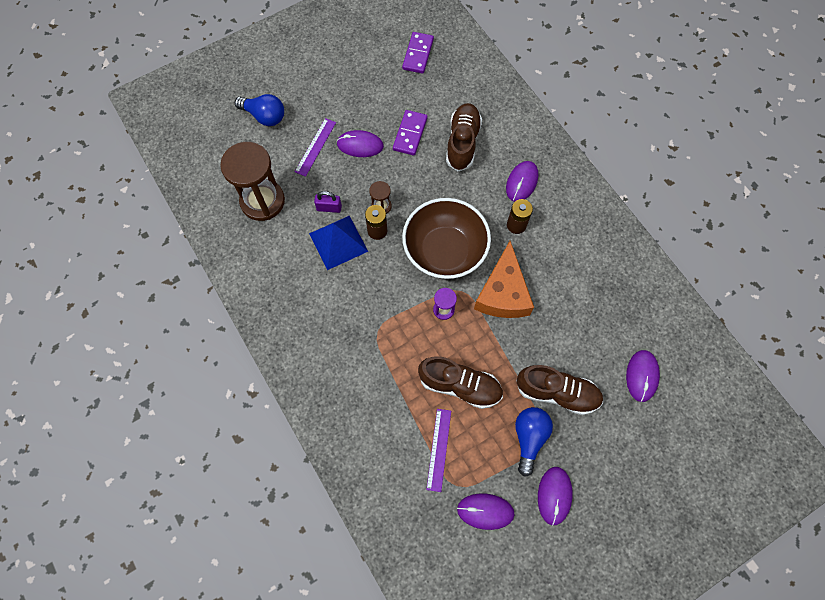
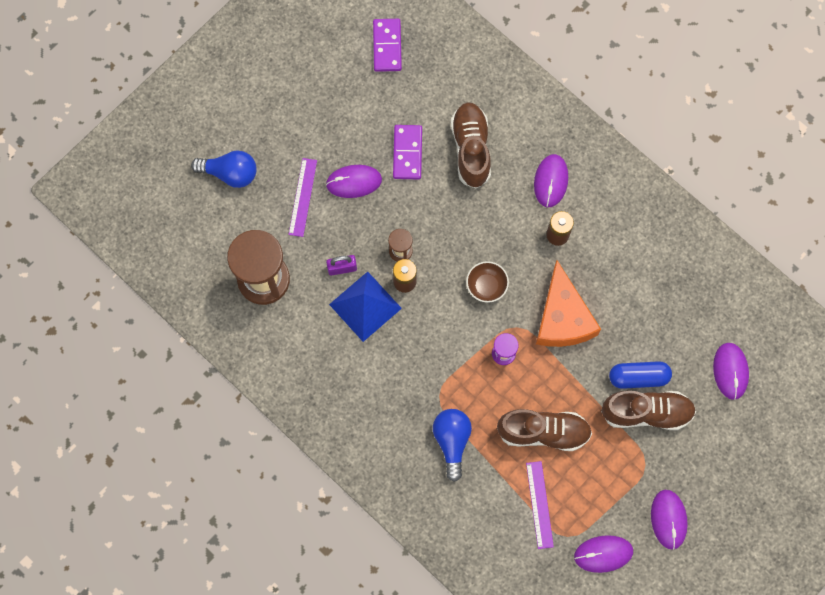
camera: 15 degrees left, 5 degrees up
brown bowl [402,198,491,279] -> brown bowl [466,261,509,303], size x0.44
blue light bulb [515,407,553,477] -> blue light bulb moved to [433,409,472,482]
none -> blue capsule [609,361,672,389]

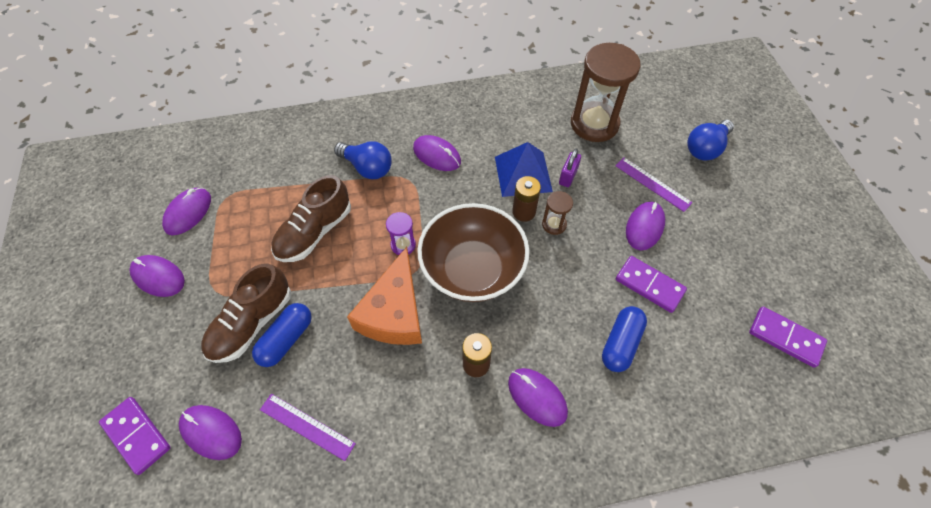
camera: 125 degrees right, 15 degrees down
brown shoe [451,102,491,189] -> blue capsule [602,306,647,372]
brown bowl [466,261,509,303] -> brown bowl [417,203,529,302], size x2.30
purple ruler [526,461,554,549] -> purple ruler moved to [260,394,356,461]
orange cheese [536,260,601,347] -> orange cheese turned 105 degrees counterclockwise [347,247,422,345]
none -> purple domino [99,397,171,475]
none -> purple mouse [413,135,461,171]

